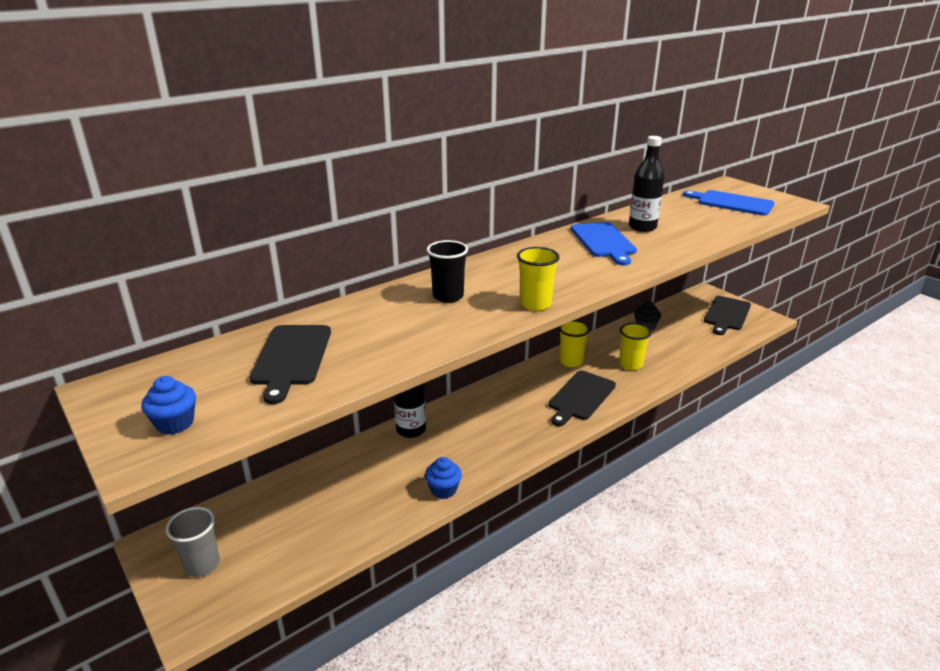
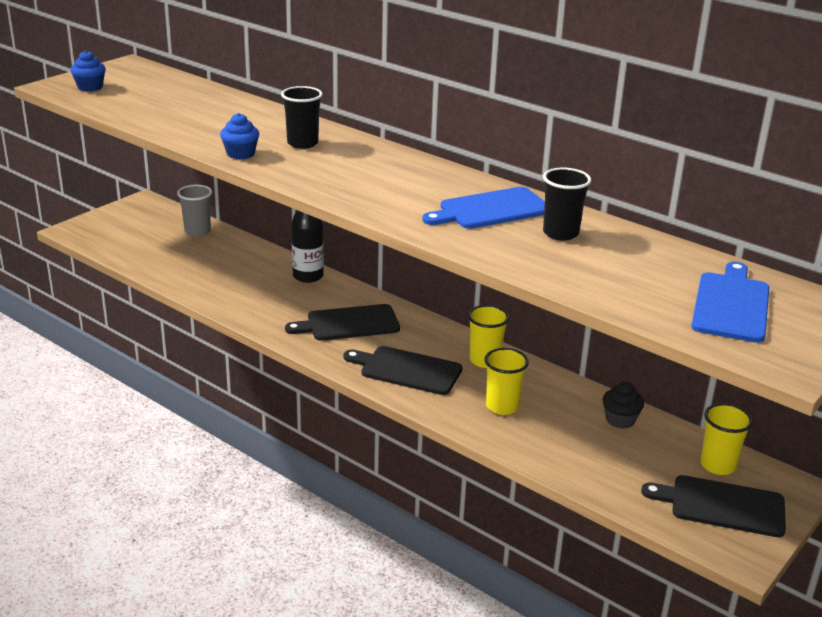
camera: 75 degrees right, 0 degrees up
grey cup [166,507,220,577] -> grey cup moved to [177,185,212,237]
black cutting board [249,325,331,404] -> black cutting board moved to [285,304,400,341]
blue cupcake [425,457,462,499] -> blue cupcake moved to [220,113,259,159]
yellow cup [517,247,560,311] -> yellow cup moved to [700,403,753,475]
black bottle [629,136,665,232] -> black cup [543,168,591,240]

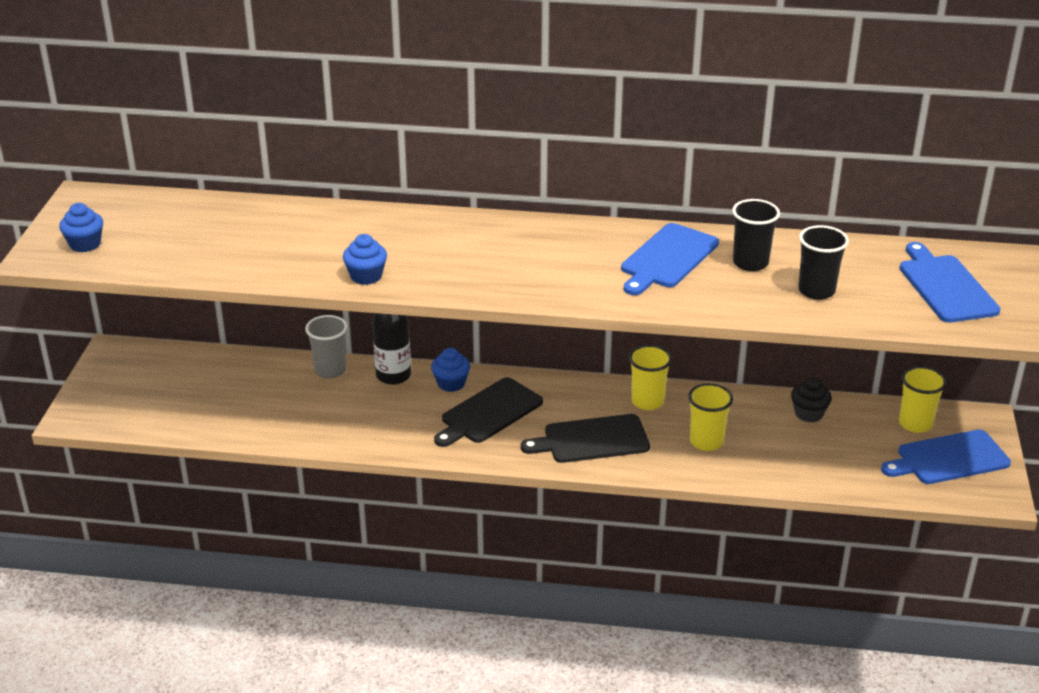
camera: 30 degrees left, 5 degrees up
grey cup [177,185,212,237] -> grey cup moved to [305,315,348,379]
black cup [281,86,323,149] -> black cup moved to [798,225,849,300]
black cutting board [641,475,786,537] -> blue cutting board [881,429,1011,484]
none -> blue cupcake [431,348,470,392]

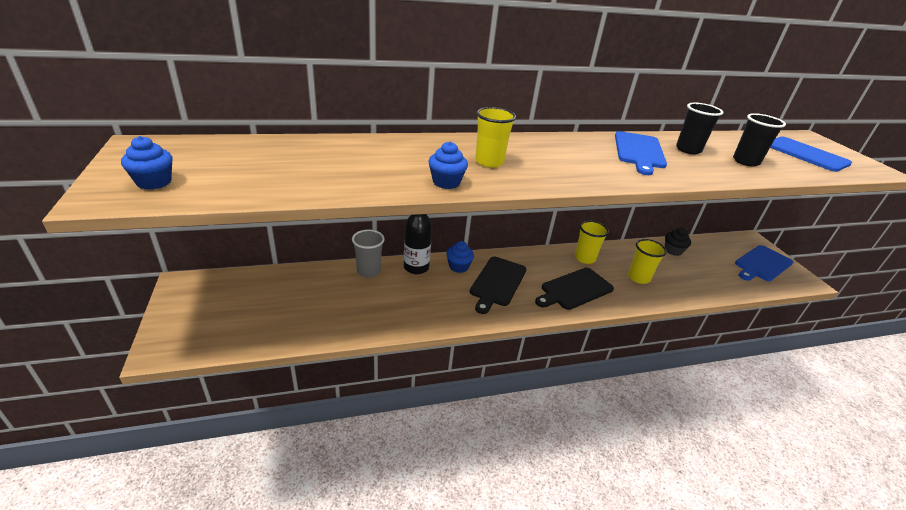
camera: 25 degrees left, 0 degrees up
yellow cup [899,366,947,433] -> yellow cup moved to [475,107,516,167]

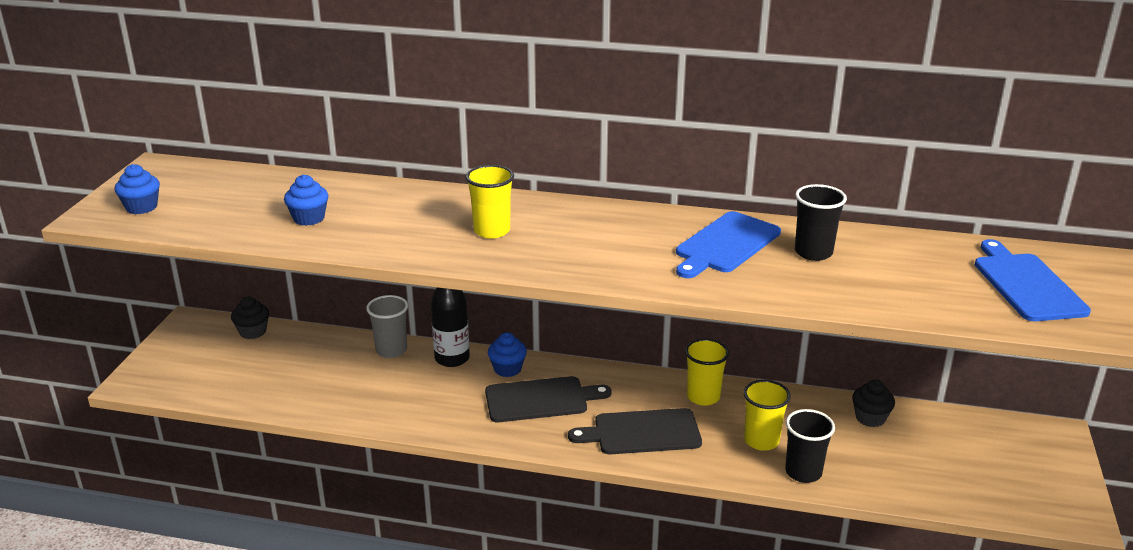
camera: 30 degrees right, 5 degrees down
blue cupcake [428,141,468,189] -> blue cupcake moved to [284,174,328,226]
black cutting board [470,257,527,314] -> black cutting board turned 150 degrees counterclockwise [485,376,611,422]
black cup [733,113,786,167] -> black cup moved to [785,409,835,483]
blue cutting board [735,245,793,281] -> none
none -> black cupcake [231,297,269,339]

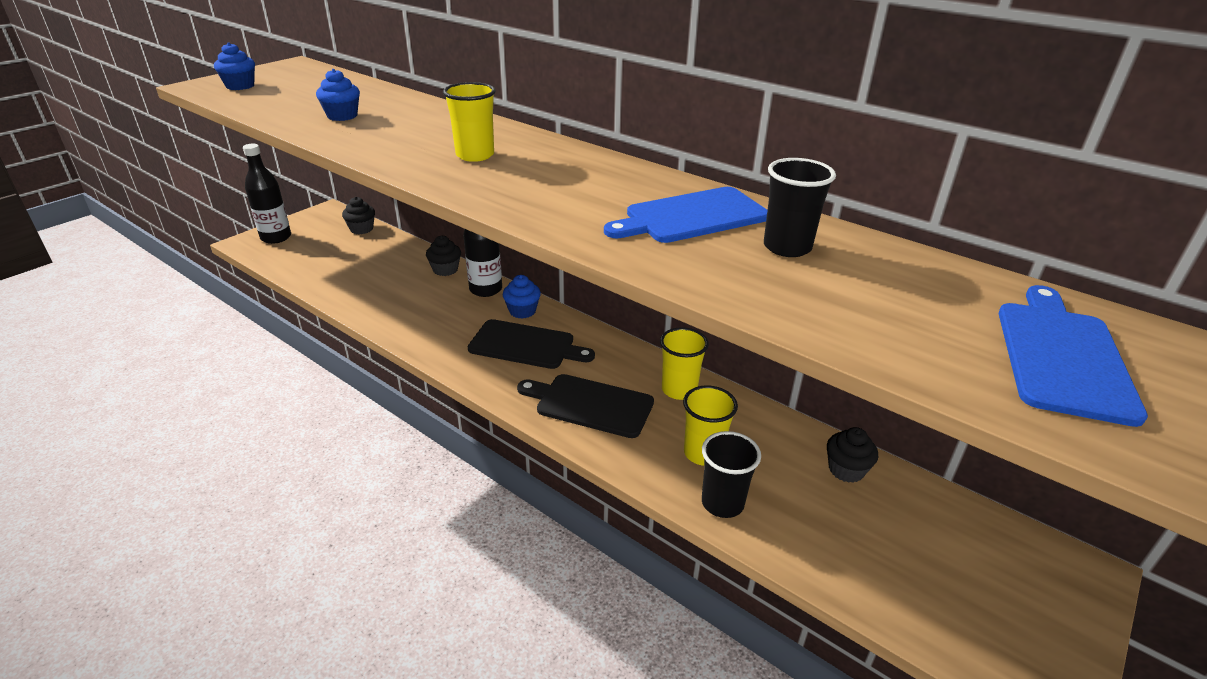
camera: 25 degrees right, 5 degrees up
grey cup [366,295,408,358] -> black cupcake [426,235,461,276]
none -> black bottle [243,144,291,244]

